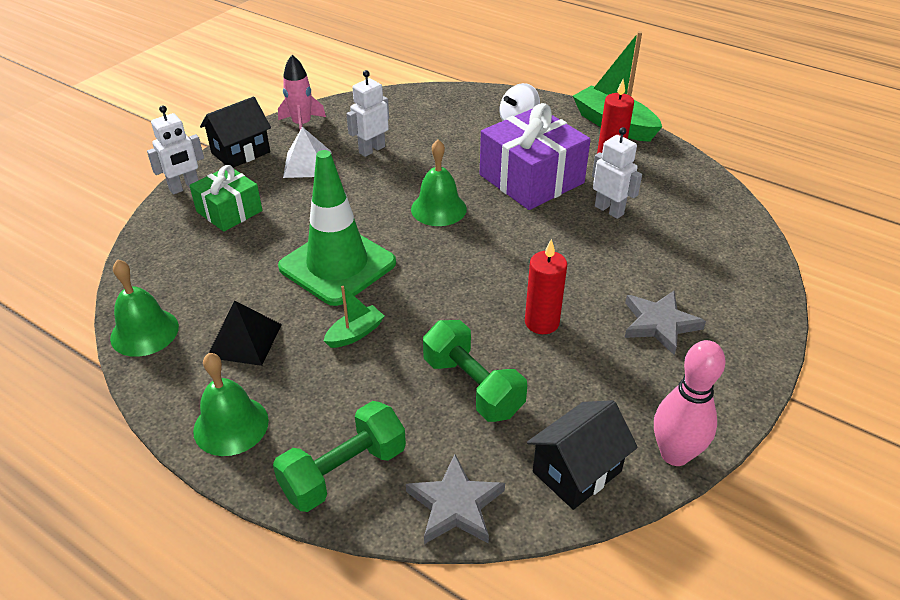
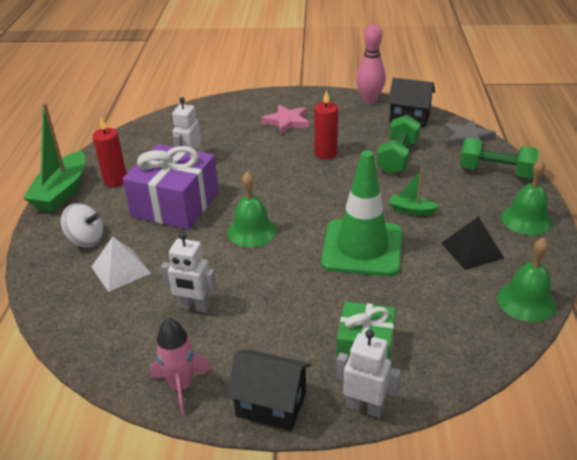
camera: 120 degrees left, 5 degrees down
white pyramid [283,127,332,178] -> white pyramid moved to [92,237,151,292]
grey star [625,291,706,355] -> pink star [262,105,310,135]

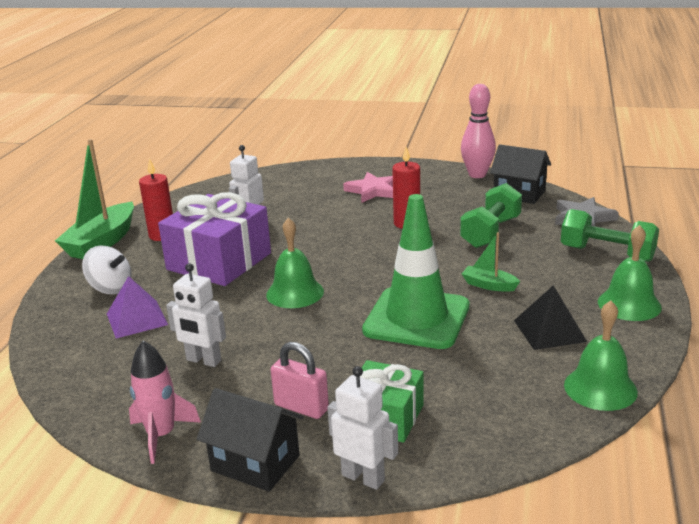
camera: 10 degrees right, 10 degrees down
white pyramid [92,237,151,292] -> purple pyramid [107,276,168,339]
none -> pink padlock [271,342,329,419]

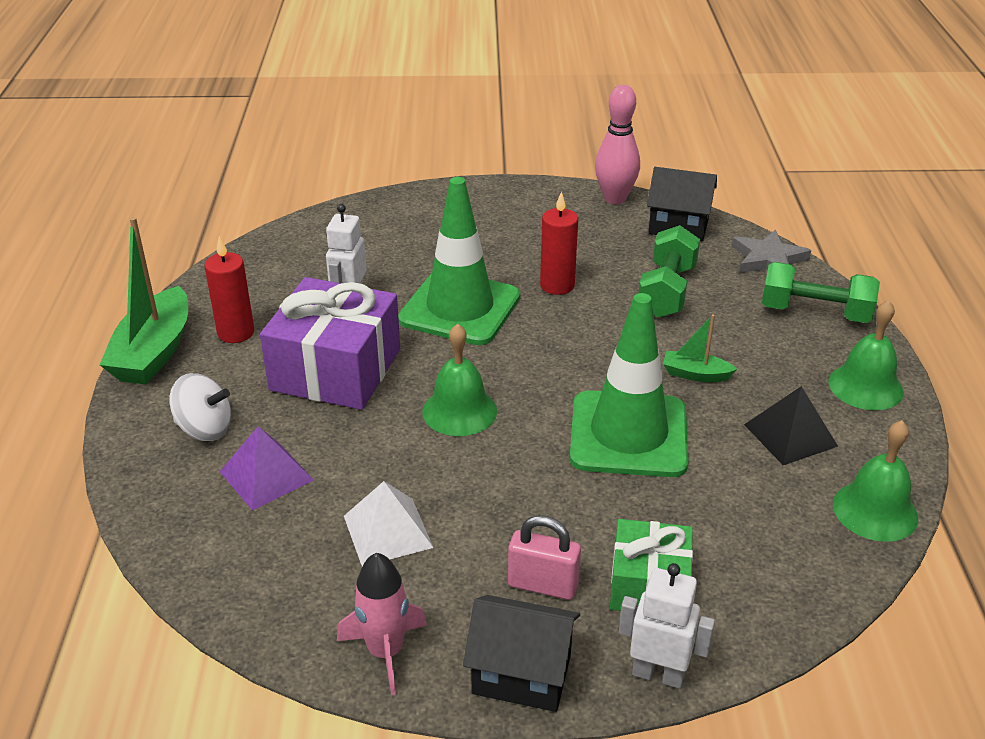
camera: 15 degrees left, 10 degrees up
white robot [166,263,226,367] -> white pyramid [344,481,433,566]
pink star [343,172,393,203] -> none
none -> green traffic cone [398,177,520,345]

